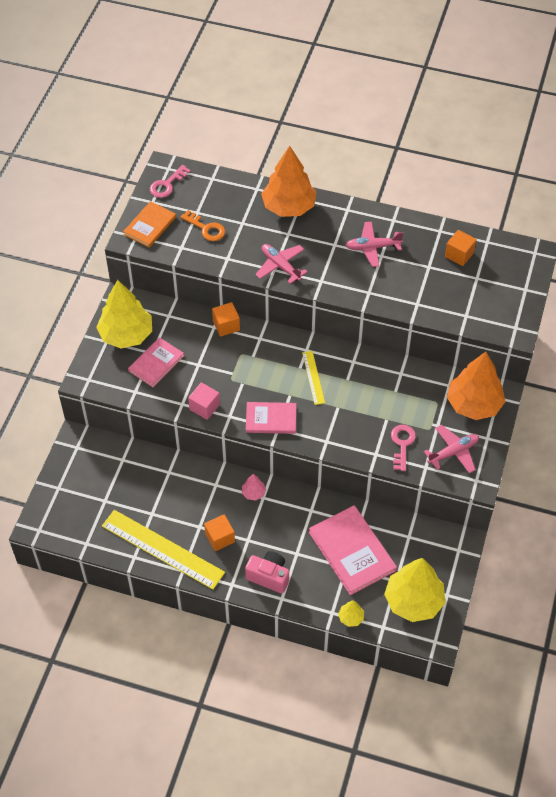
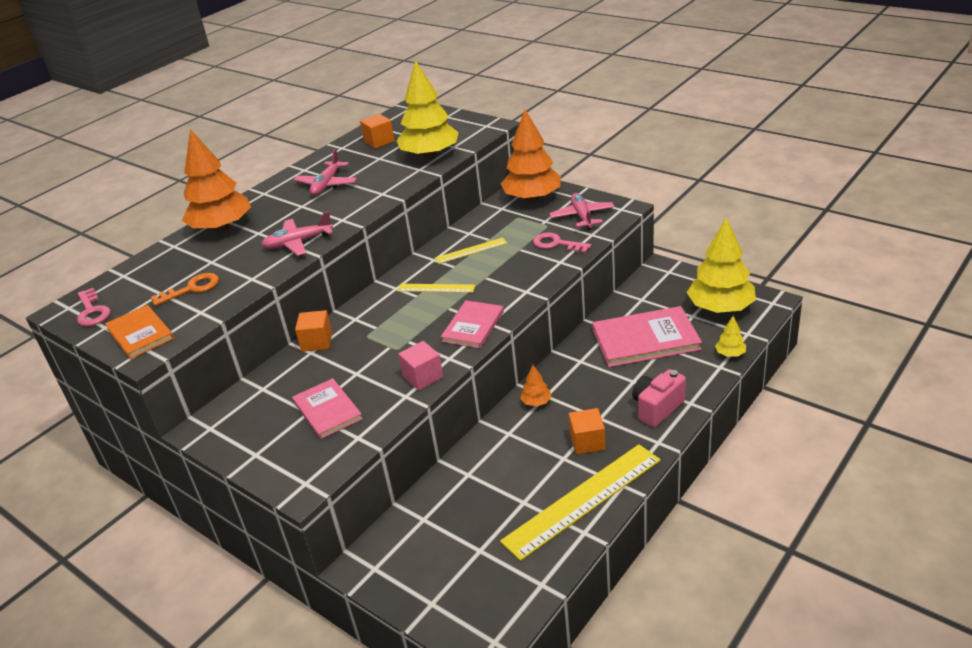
camera: 65 degrees left, 20 degrees down
yellow tree [96,280,152,349] -> yellow tree moved to [397,60,459,159]
pink tree [242,474,266,501] -> orange tree [520,365,552,406]
none -> yellow ruler [435,237,507,264]

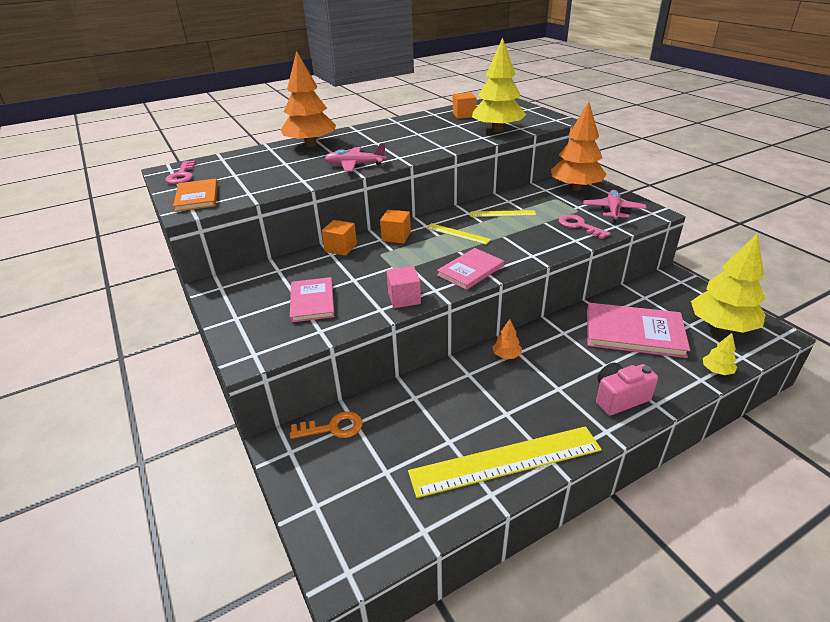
camera: 20 degrees right, 0 degrees up
orange key [151,273,219,306] -> orange key moved to [290,411,363,439]
pink plane [294,149,357,195] -> none
orange cube [569,408,606,454] -> orange cube moved to [380,210,411,244]

